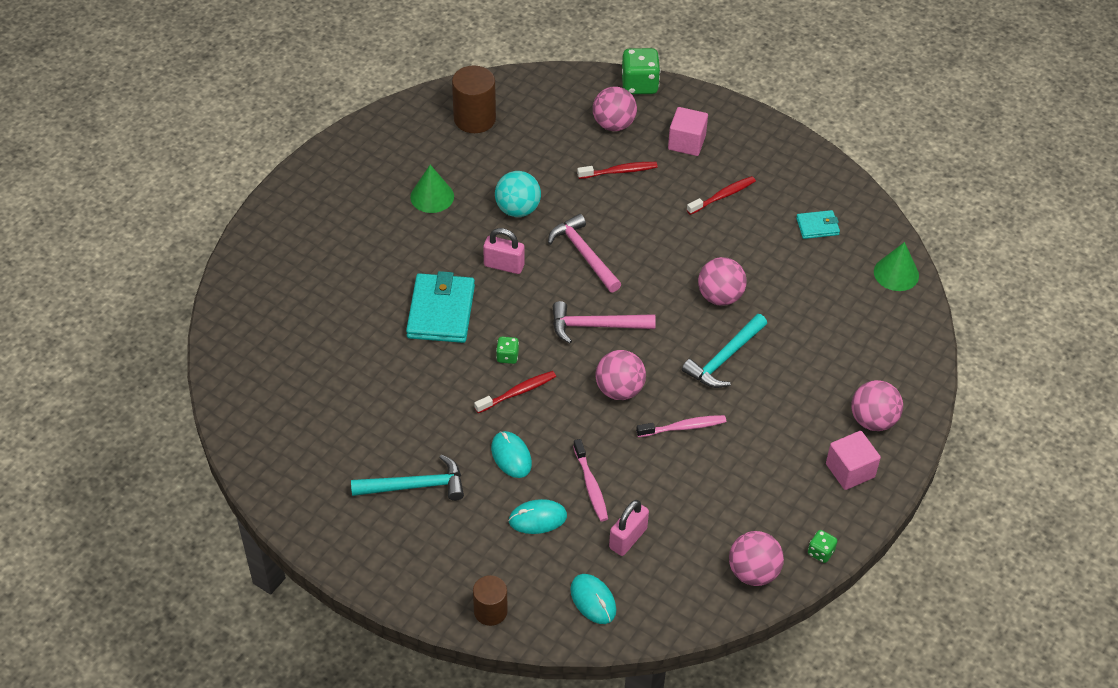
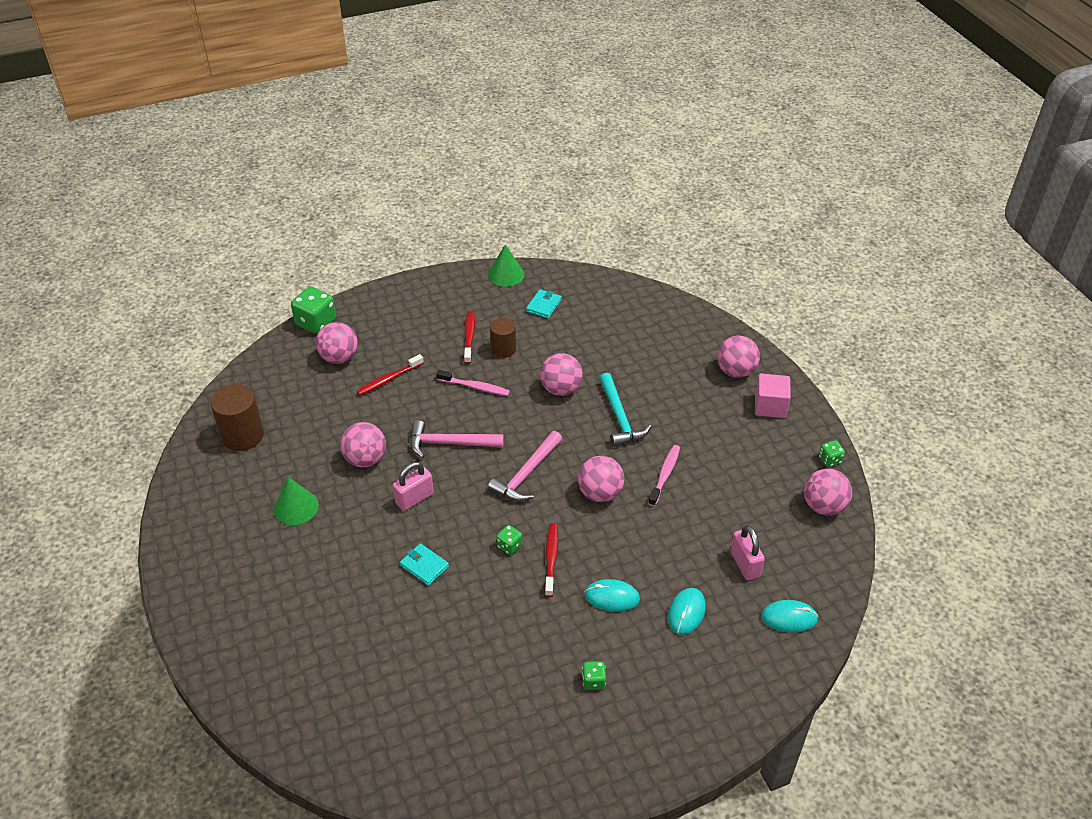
camera: 55 degrees left, 5 degrees down
turquoise hammer [351,454,464,501] -> green dice [582,661,606,690]
turquoise wallet [406,271,475,343] -> turquoise wallet [400,543,449,586], size x0.52
brown cylinder [473,575,508,626] -> brown cylinder moved to [490,318,516,358]
turquoise ball [495,171,541,217] -> pink ball [340,422,386,467]
pink toothbrush [573,439,608,521] -> pink toothbrush moved to [436,370,510,396]
red toothbrush [577,162,658,179] -> red toothbrush turned 150 degrees counterclockwise [357,354,424,395]
pink cube [668,107,708,156] -> none
green cone [874,242,919,291] -> green cone moved to [488,244,524,287]

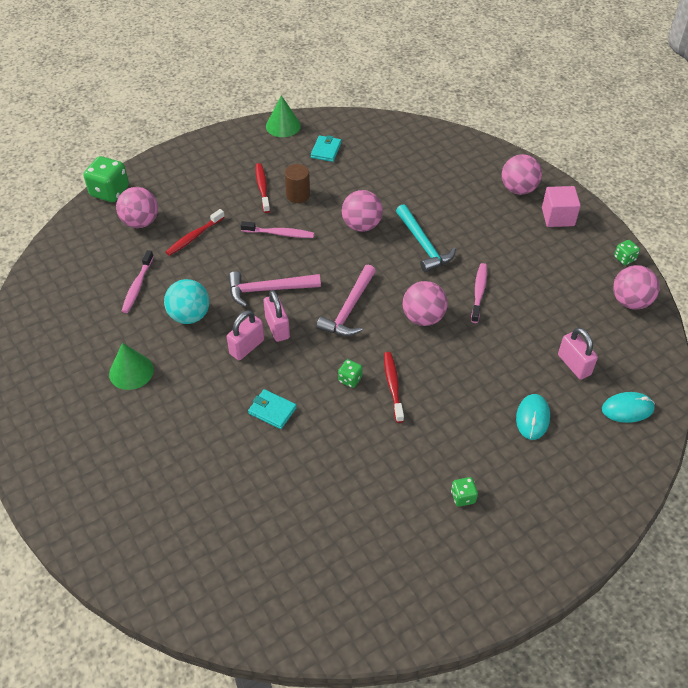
camera: 10 degrees left, 5 degrees up
brown cylinder [210,384,264,451] -> none
pink ball [340,422,386,467] -> turquoise ball [164,279,209,324]
turquoise mouse [584,579,640,612] -> none
none -> pink toothbrush [122,250,154,313]
none -> pink padlock [264,290,290,342]

